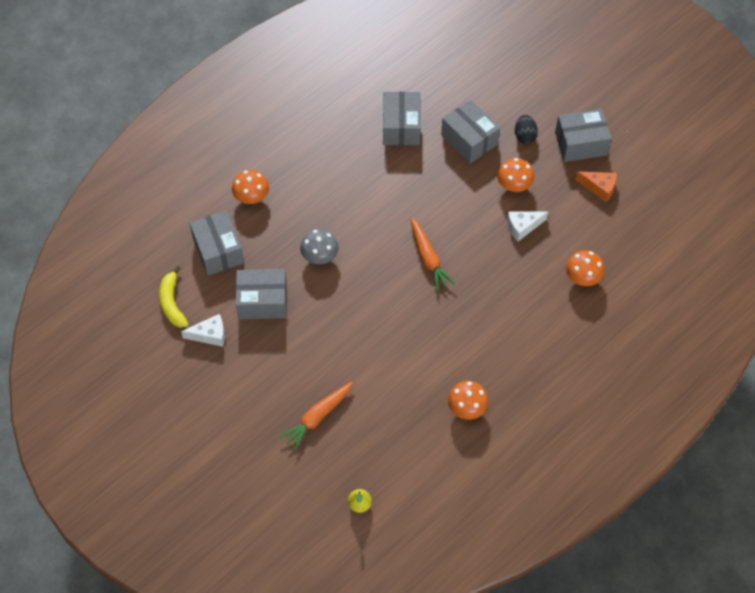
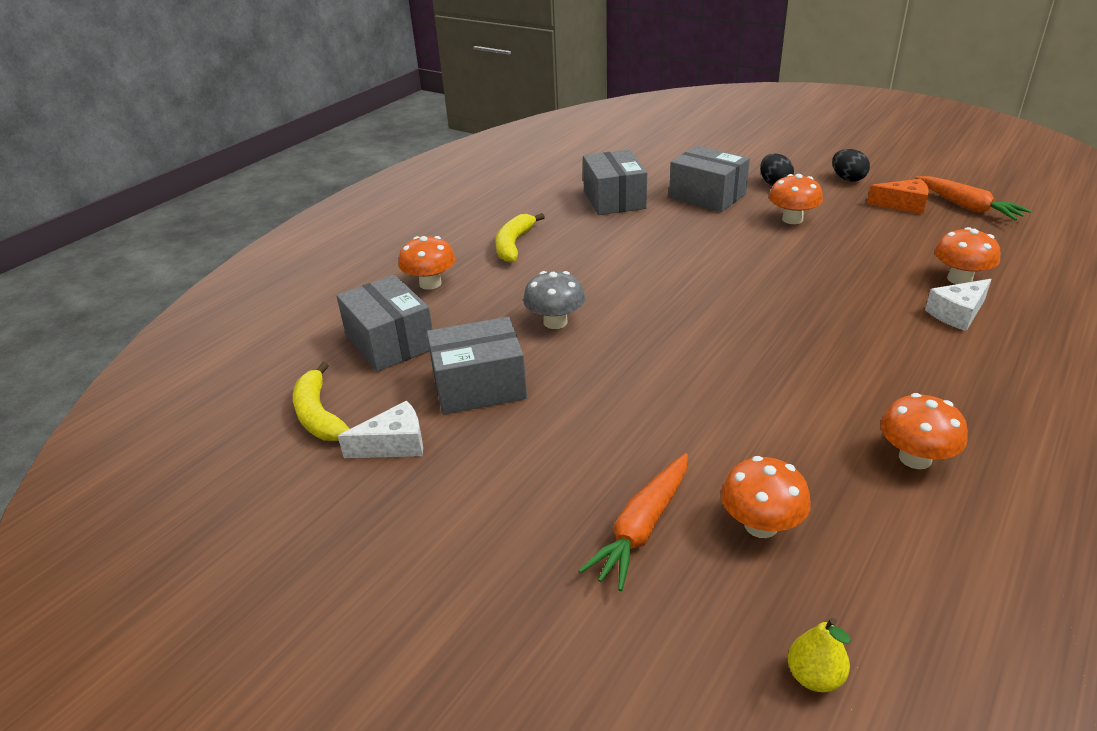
camera: 10 degrees left, 25 degrees down
orange carrot [410,218,455,291] -> orange carrot moved to [915,176,1032,221]
white cheese [507,211,548,241] -> white cheese moved to [925,279,992,331]
grey box [555,109,612,162] -> black egg [832,149,870,182]
none -> yellow banana [495,213,545,262]
none -> orange mushroom [721,456,811,538]

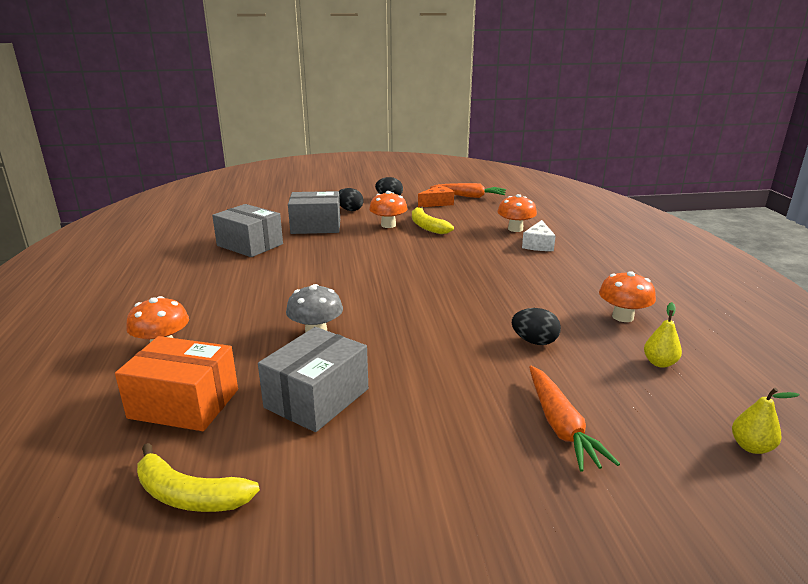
camera: 45 degrees left, 10 degrees down
grey box [336,275,433,372] -> orange box [115,336,238,431]
white cheese [338,401,423,458] -> none
yellow banana [495,213,545,262] -> yellow banana moved to [412,206,454,234]
orange mushroom [721,456,811,538] -> none
none -> black egg [512,308,561,345]
none -> yellow pear [644,302,682,368]

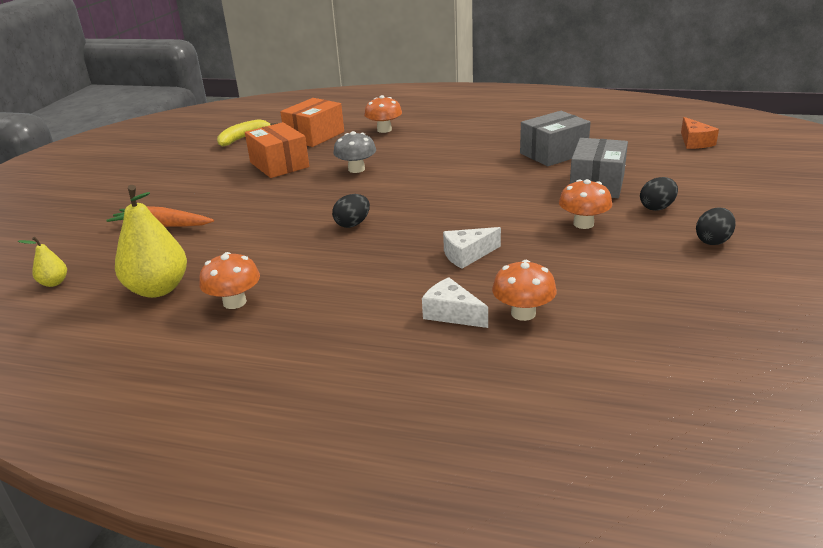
camera: 115 degrees right, 5 degrees up
grey box [258,327,368,432] -> orange box [245,122,309,178]
yellow banana [412,206,454,234] -> none
orange cheese [418,185,454,207] -> orange cheese moved to [681,117,719,149]
orange carrot [430,183,506,198] -> none
black egg [512,308,561,345] -> black egg moved to [332,194,370,228]
yellow pear [644,302,682,368] -> yellow pear [115,185,187,298], size x2.08
none -> white cheese [443,227,501,269]

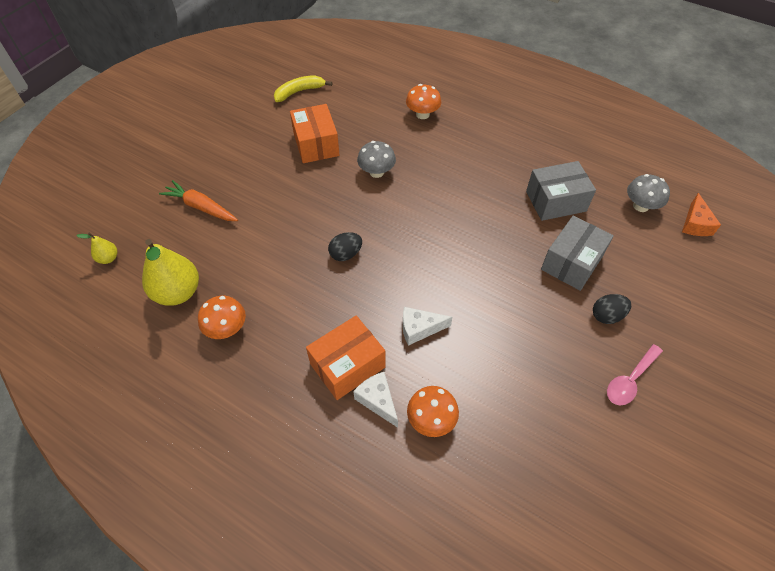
camera: 15 degrees right, 25 degrees up
orange box [280,98,344,147] -> orange box moved to [306,315,386,400]
orange mushroom [559,179,612,229] -> none
black egg [696,207,736,245] -> pink spoon [607,344,663,405]
none -> grey mushroom [627,174,670,212]

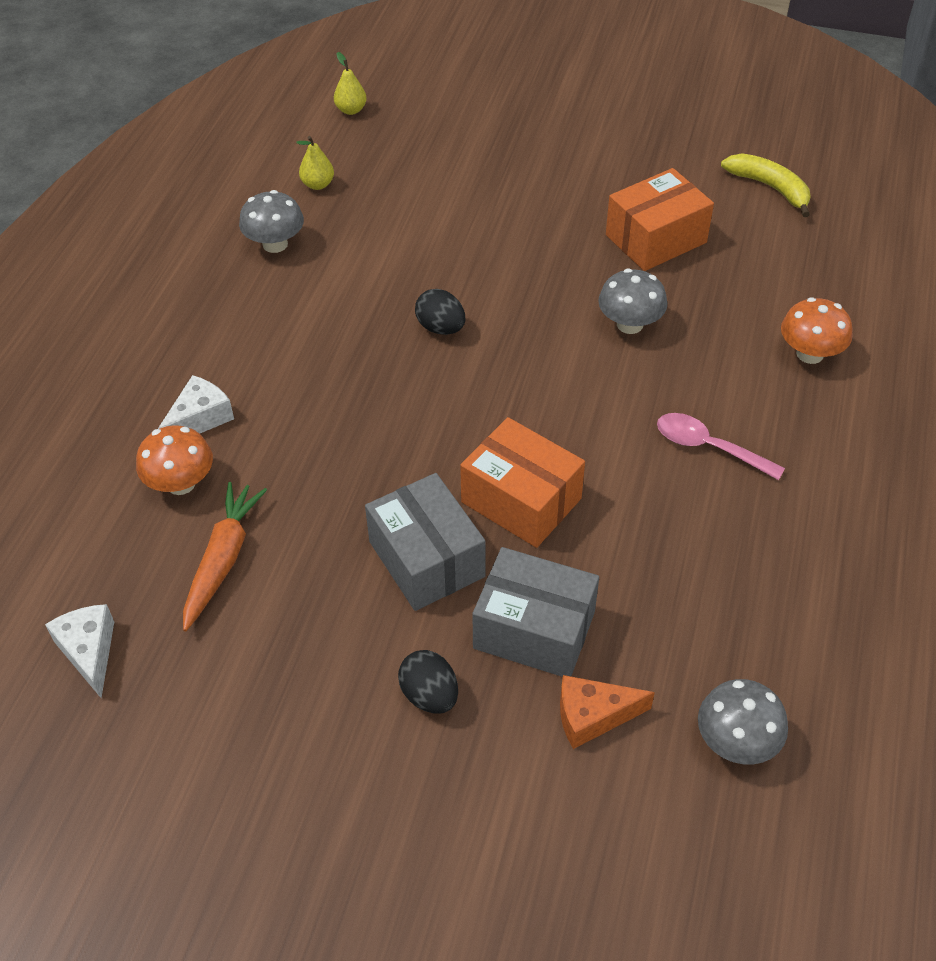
camera: 75 degrees right, 5 degrees down
yellow pear [142,239,199,306] -> yellow pear [296,136,334,190], size x0.48
orange carrot [159,180,238,221] -> orange carrot moved to [183,482,267,631]
orange mushroom [198,296,246,339] -> grey mushroom [239,190,304,253]
orange box [306,315,386,400] -> orange box moved to [460,417,585,548]
white cheese [403,307,452,346] -> white cheese moved to [45,604,114,698]
grey box [526,161,596,221] -> grey box moved to [365,473,485,611]
pink spoon [607,344,663,405] -> pink spoon moved to [657,413,785,480]
orange cheese [682,193,721,236] -> orange cheese moved to [560,675,655,749]

